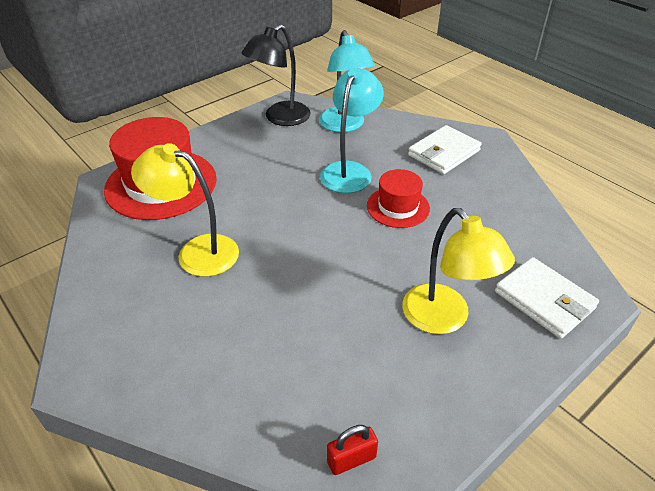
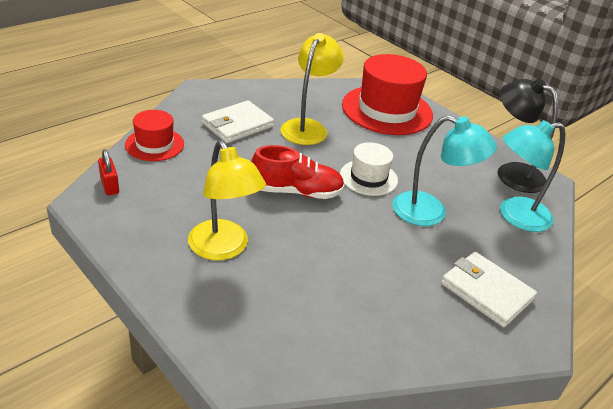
camera: 85 degrees right, 5 degrees down
red hat [367,169,430,228] -> red hat moved to [125,110,184,161]
yellow lamp [402,208,515,334] -> yellow lamp turned 90 degrees counterclockwise [188,140,266,260]
white wallet [495,257,599,339] -> white wallet moved to [202,100,274,143]
none -> red shoe [251,145,345,199]
none -> white hat [340,142,398,196]

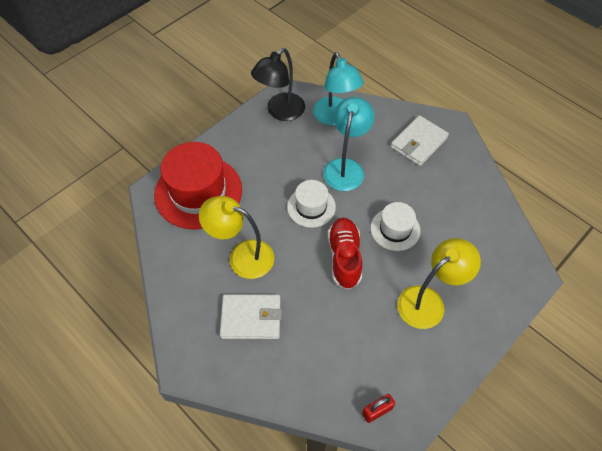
camera: 90 degrees left, 20 degrees up
red hat [125,110,184,161] -> none
white wallet [202,100,274,143] -> white wallet turned 45 degrees counterclockwise [220,294,282,339]
none -> white hat [371,202,421,251]

